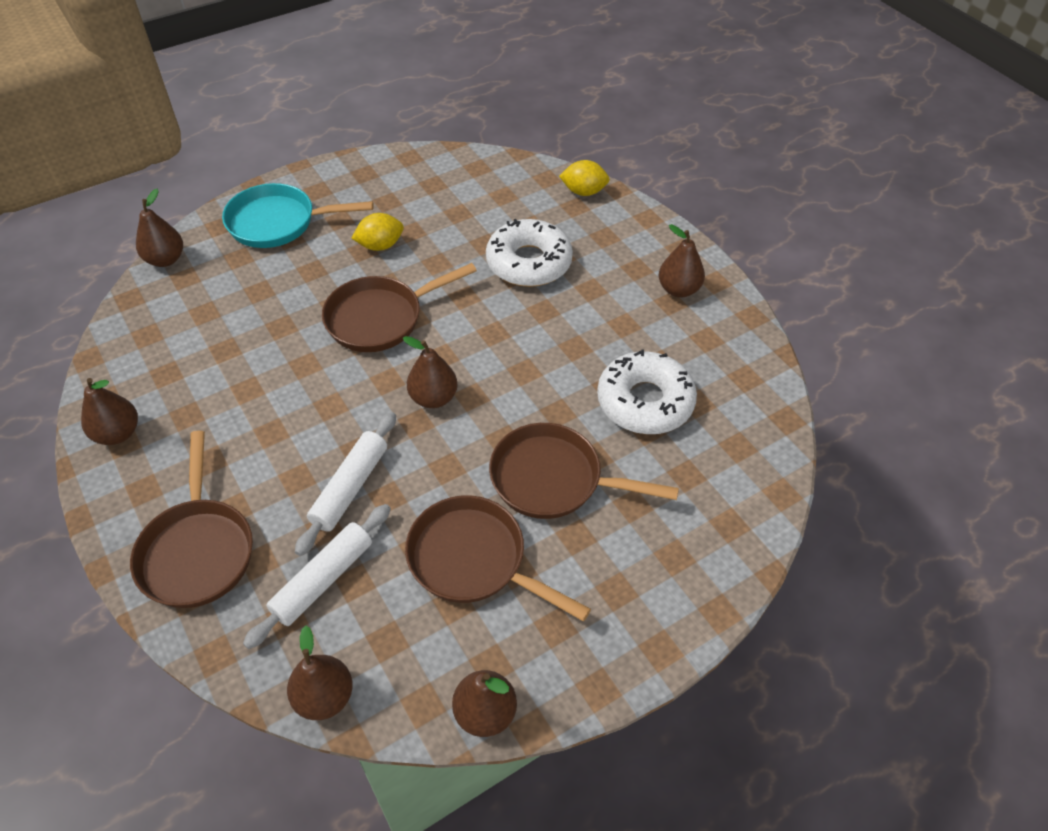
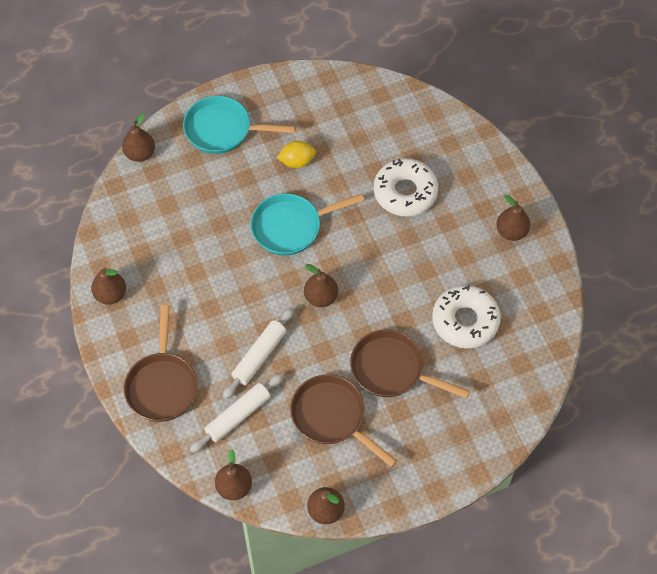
camera: 10 degrees right, 10 degrees up
brown pan [322,263,477,352] -> turquoise pan [251,193,364,256]
yellow lemon [559,160,610,196] -> none

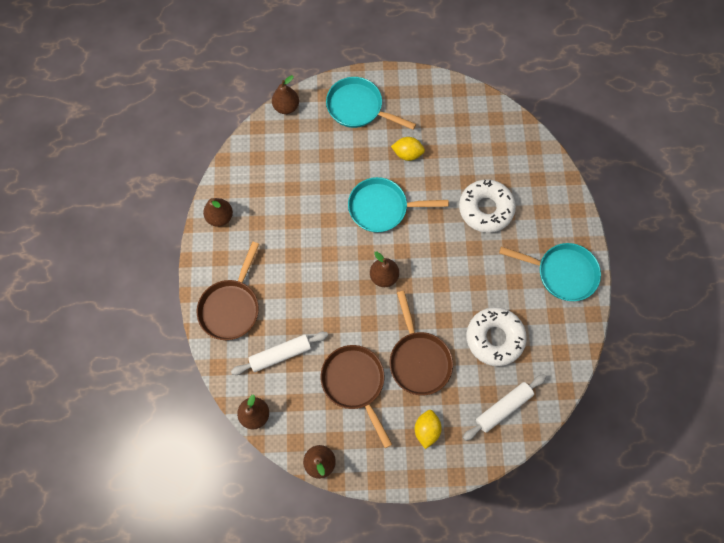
camera: 20 degrees right, 10 degrees up
white rolling pin [223,307,294,399] -> white rolling pin moved to [463,374,546,441]
brown pan [350,330,470,399] -> brown pan turned 150 degrees counterclockwise [390,291,453,395]
brown pear [496,195,530,241] -> turquoise pan [499,243,601,301]
none -> yellow lemon [415,410,442,449]

